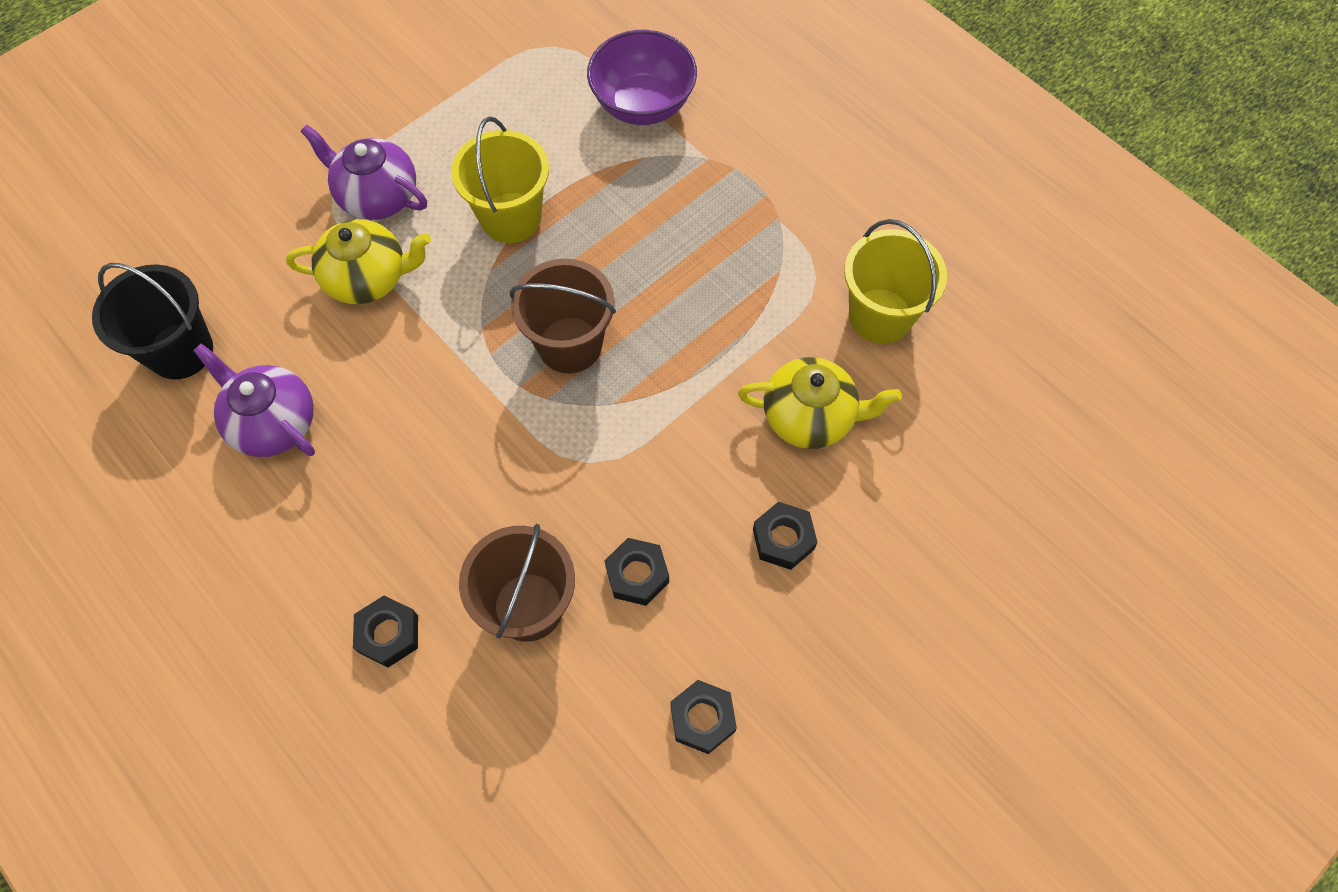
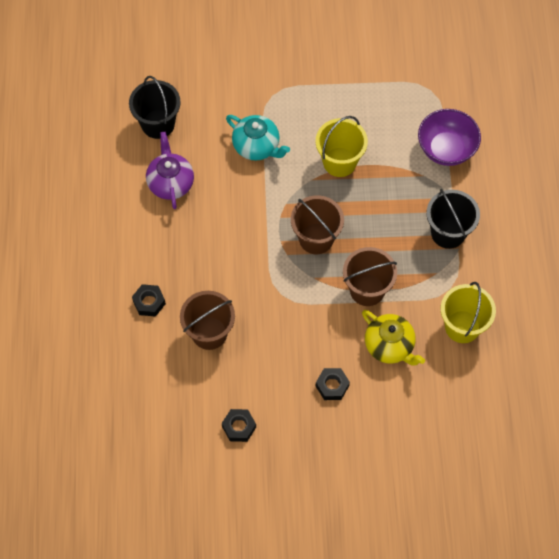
camera: 40 degrees right, 0 degrees up
yellow teapot [286,219,431,304] -> turquoise teapot [226,115,290,161]
purple teapot [300,124,427,220] -> none
black nut [605,538,669,606] -> none
none -> brown bucket [343,247,397,306]
none -> black bucket [426,189,480,249]

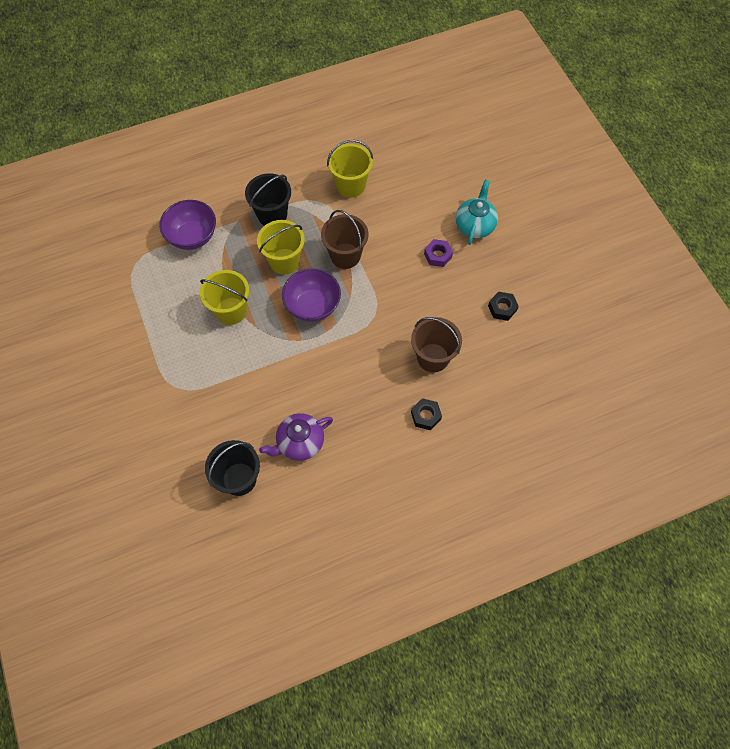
camera: 110 degrees left, 0 degrees up
turquoise teapot [226,115,290,161] -> turquoise teapot moved to [456,180,498,245]
brown bucket [291,195,344,254] -> purple bowl [282,268,341,322]
black nut [316,368,350,400] -> purple nut [424,239,453,267]
yellow teapot [362,310,425,366] -> none
none -> yellow bucket [257,220,305,274]

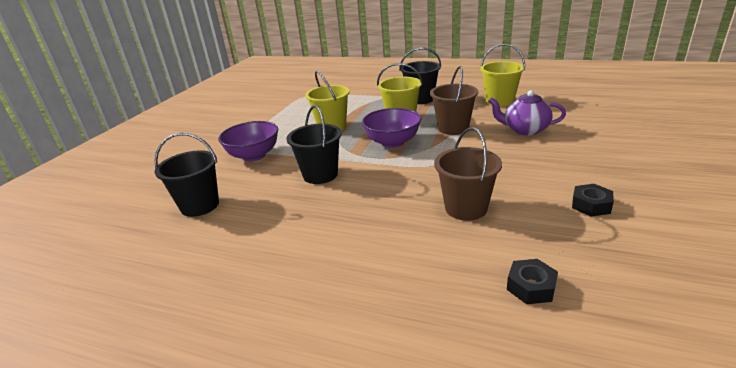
camera: 45 degrees right, 35 degrees down
purple bowl [159,200,216,250] -> purple bowl moved to [218,121,278,161]
purple teapot [259,413,333,461] -> purple teapot moved to [488,90,566,135]
black nut [411,398,442,430] -> black nut moved to [507,259,558,304]
purple nut [424,239,453,267] -> none
turquoise teapot [456,180,498,245] -> none
none -> black bucket [286,105,342,184]

